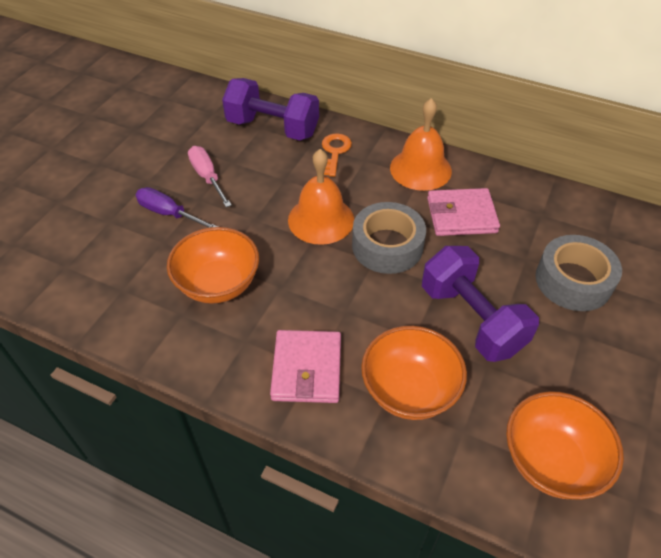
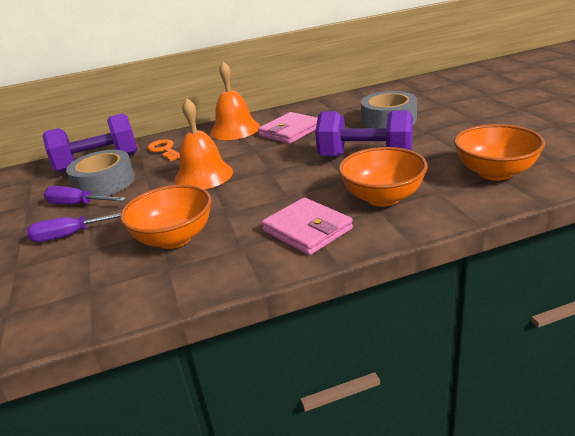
camera: 40 degrees left, 20 degrees down
pink screwdriver [188,146,232,207] -> purple screwdriver [44,186,126,205]
grey tape [352,202,426,274] -> grey tape moved to [66,150,135,196]

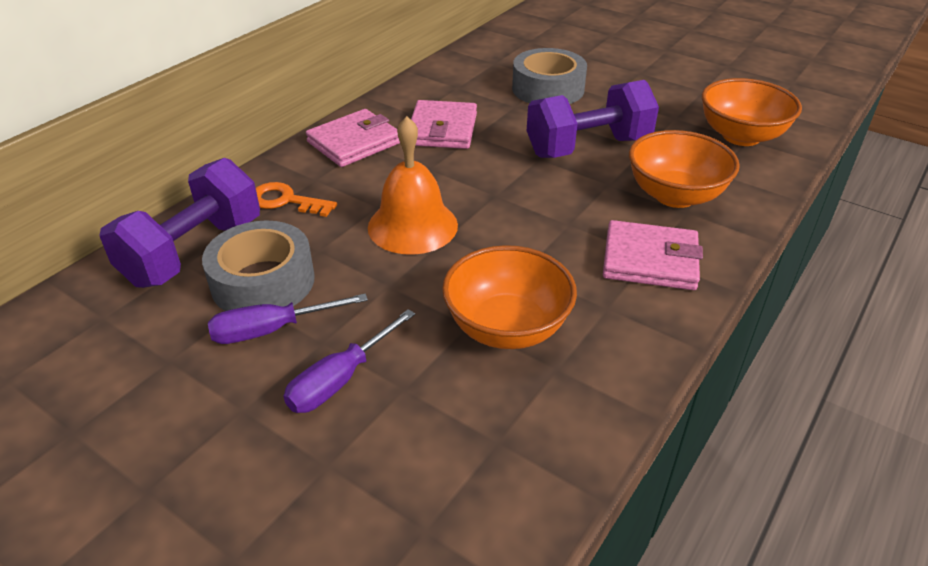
camera: 40 degrees left, 10 degrees up
orange bell [210,62,260,140] -> pink wallet [306,109,400,167]

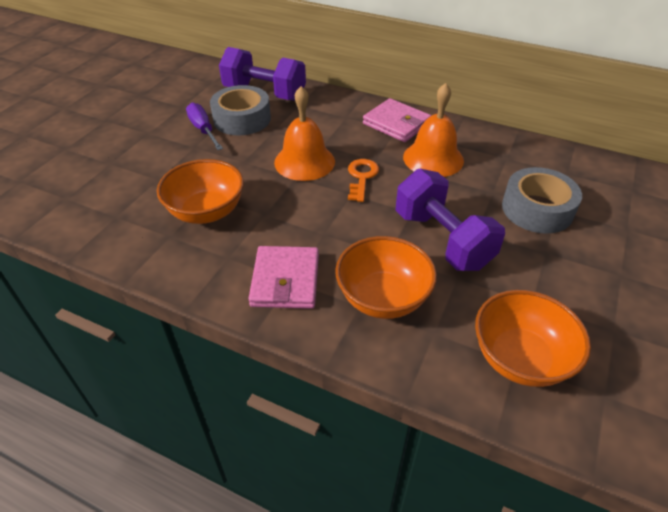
camera: 80 degrees right, 5 degrees up
orange key [256,182,337,217] -> orange key moved to [348,159,379,202]
purple screwdriver [284,309,415,413] -> none
pink wallet [411,100,477,149] -> orange bell [403,83,464,177]

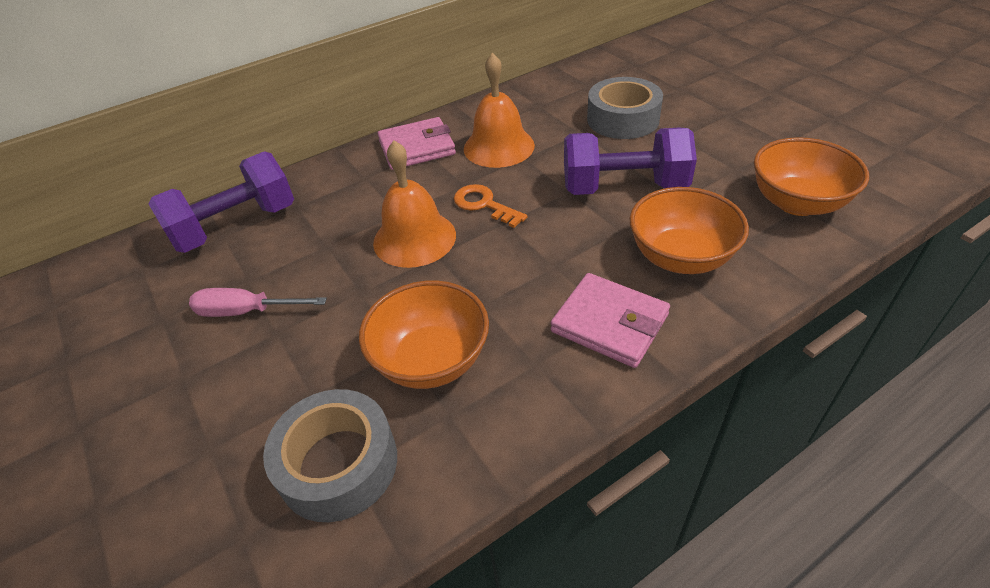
camera: 55 degrees left, 0 degrees up
purple screwdriver [186,103,223,150] -> pink screwdriver [189,288,327,317]
grey tape [210,85,271,136] -> grey tape moved to [263,389,397,522]

